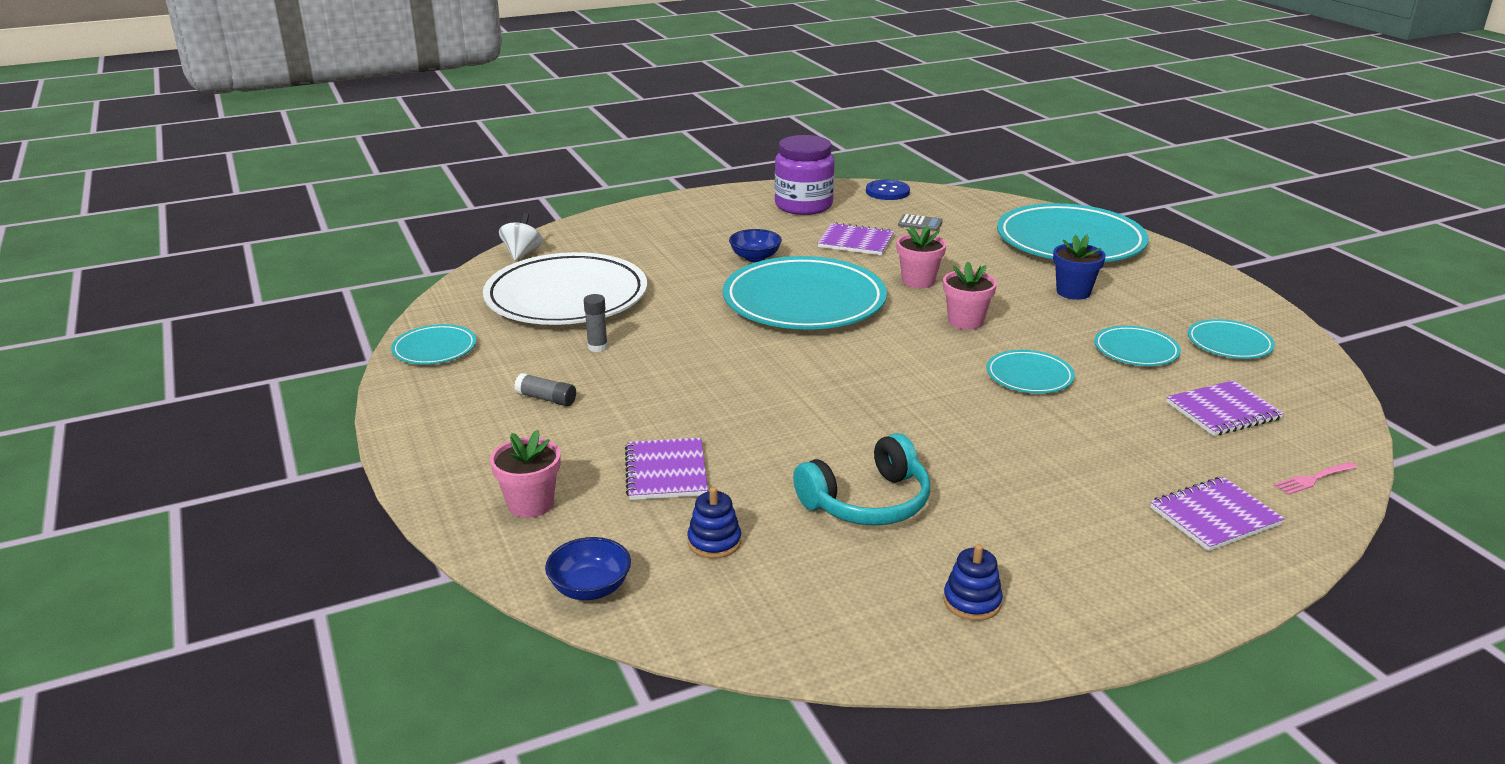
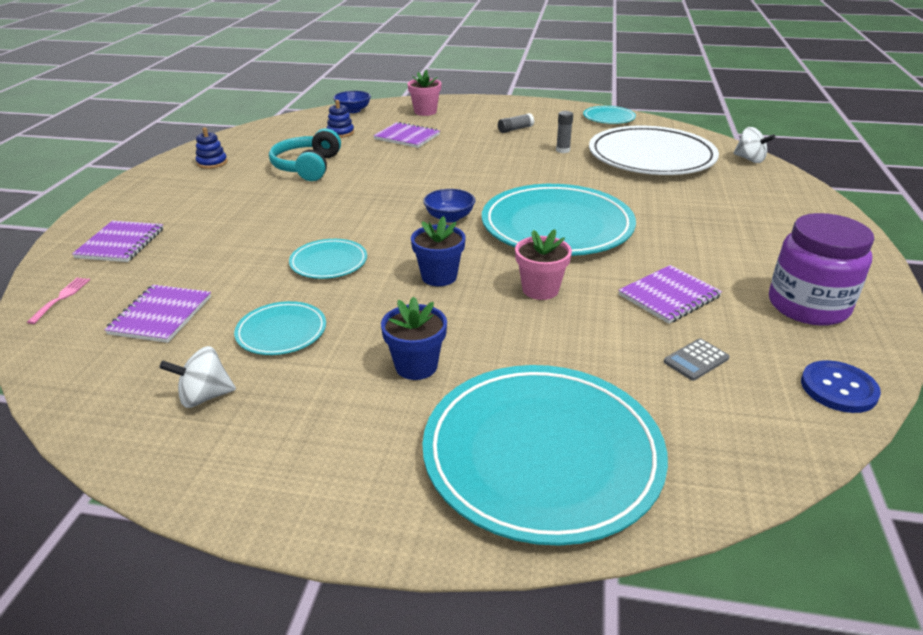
camera: 125 degrees right, 5 degrees up
blue bowl [729,229,782,262] -> blue bowl moved to [423,189,475,223]
pink flower pot [943,262,997,330] -> blue flower pot [411,216,466,286]
turquoise plate [1188,319,1275,359] -> white spinning top [159,346,236,408]

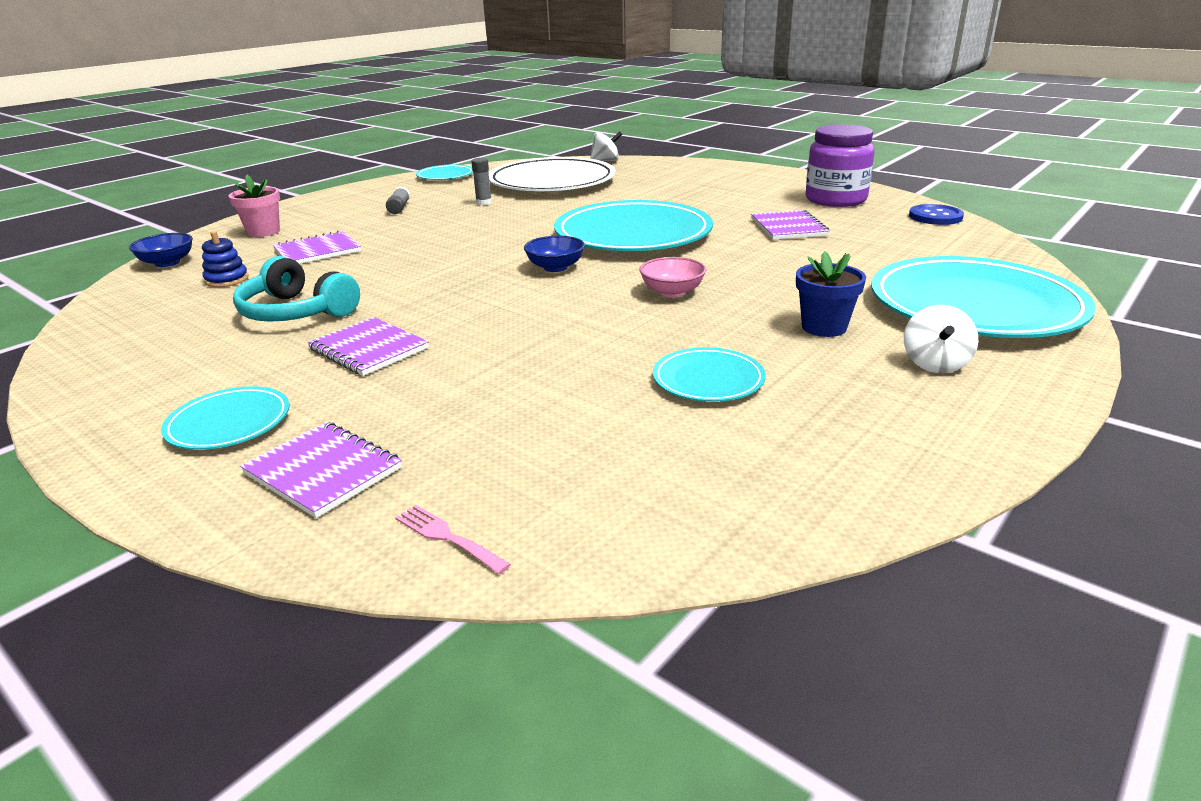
camera: 60 degrees left, 5 degrees down
purple notebook [104,285,211,343] -> purple notebook moved to [307,317,429,376]
white spinning top [159,346,236,408] -> white spinning top moved to [904,305,978,373]
blue stacking toy [196,127,227,169] -> none
turquoise plate [289,239,367,279] -> turquoise plate moved to [161,386,290,450]
blue flower pot [411,216,466,286] -> pink bowl [639,257,706,297]
pink flower pot [515,229,572,300] -> none
grey calculator [664,338,729,381] -> none

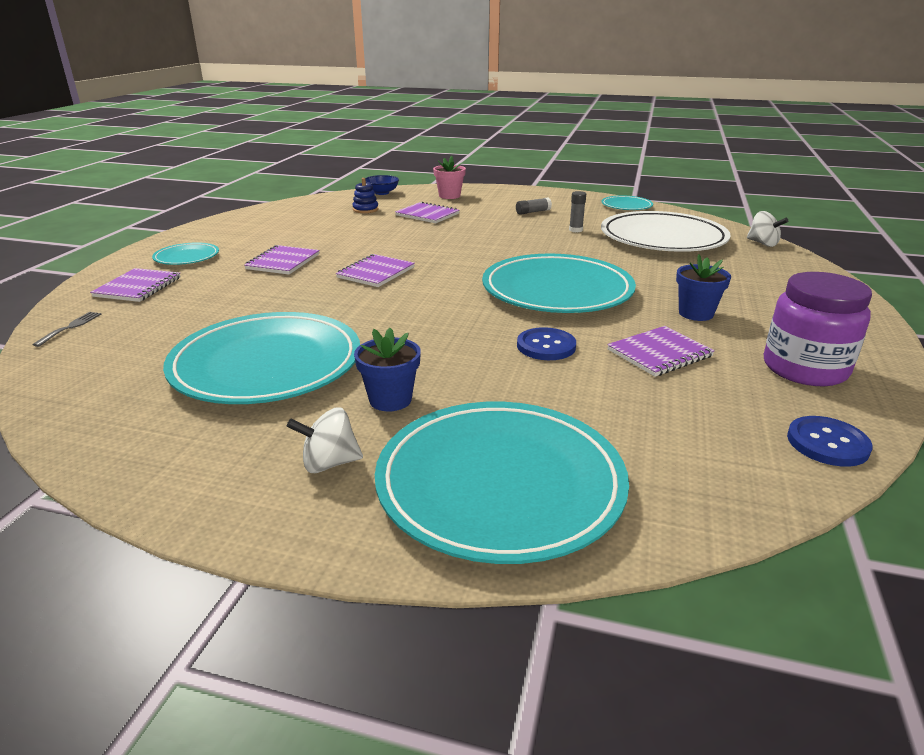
camera: 65 degrees right, 0 degrees up
turquoise headphones [233,256,360,322] -> none
pink fork [395,505,511,574] -> grey fork [32,312,101,347]
blue bowl [524,236,585,272] -> none
pink bowl [639,257,706,297] -> none
turquoise plate [653,347,766,402] -> turquoise plate [163,312,360,404], size x2.13
none -> purple notebook [336,254,415,287]
none -> blue button [517,327,576,360]
none -> blue flower pot [676,254,731,321]

